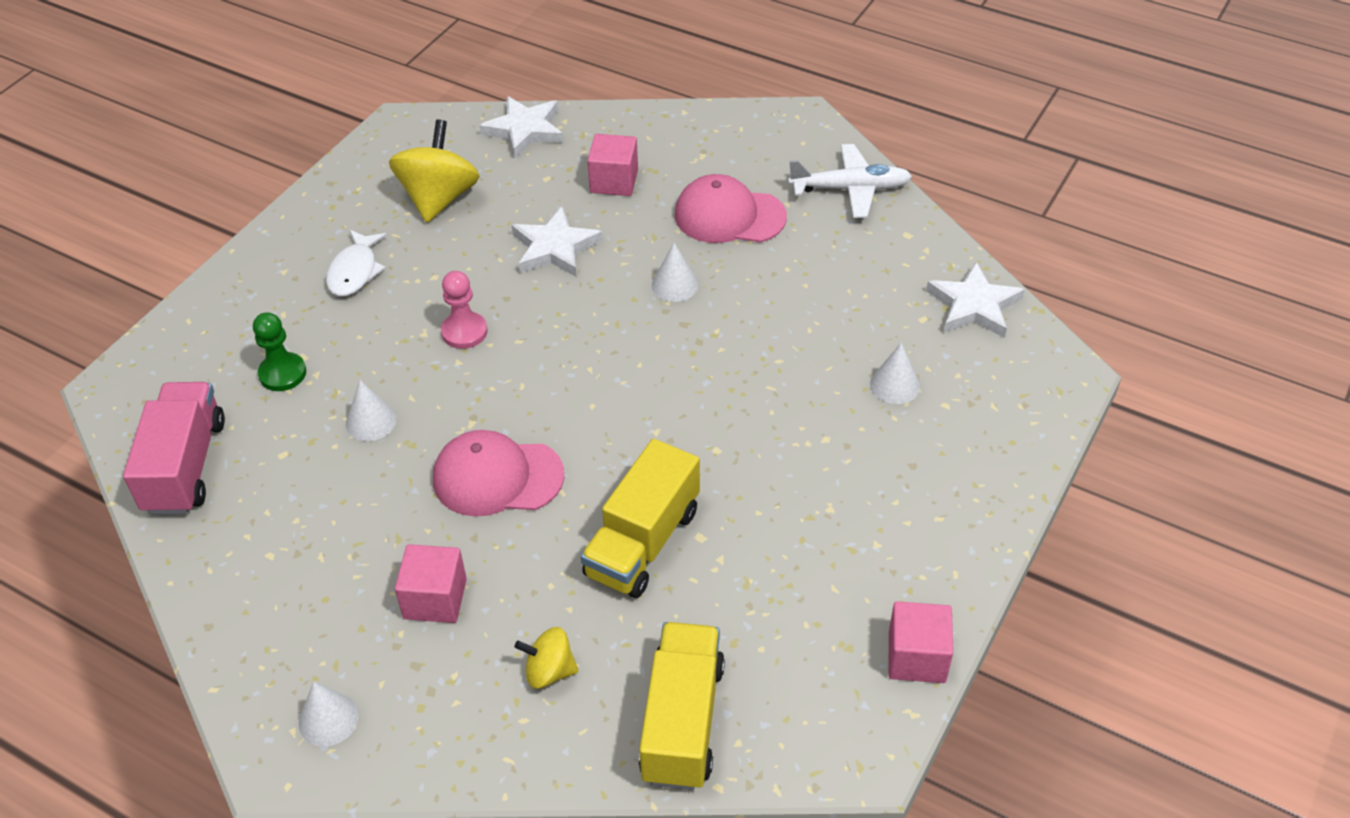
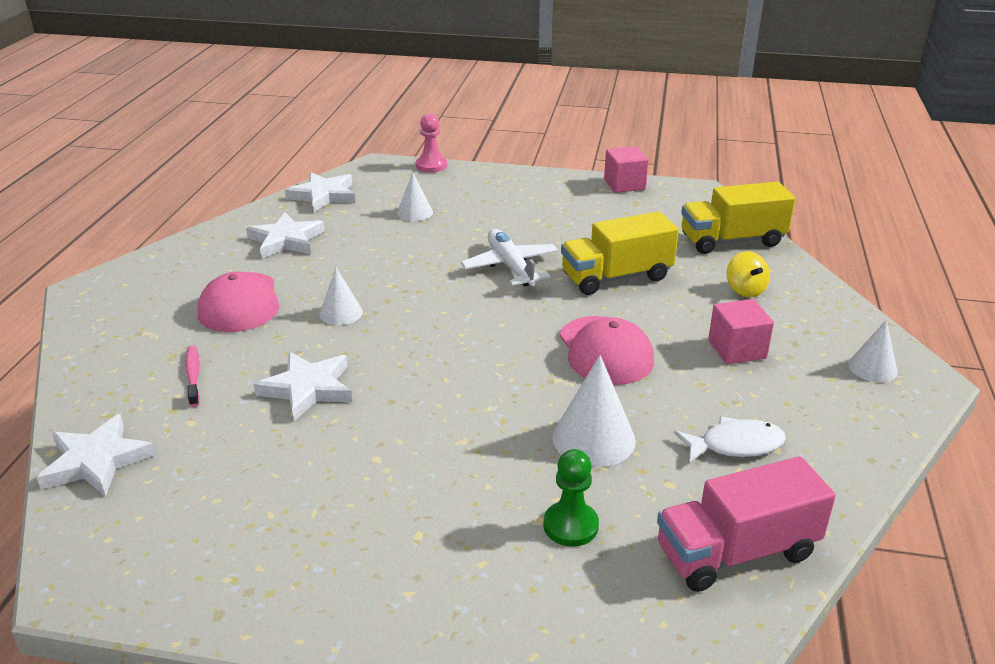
camera: 110 degrees left, 15 degrees down
white fish [326,229,387,297] -> white fish moved to [674,416,786,463]
white cone [346,380,397,441] -> white cone [552,355,636,467], size x1.61
yellow spinning top [389,119,480,223] -> none
pink pawn [441,271,487,349] -> pink pawn moved to [416,113,447,173]
yellow truck [581,439,700,598] -> yellow truck turned 150 degrees clockwise [561,211,679,295]
pink cube [587,134,638,196] -> pink toothbrush [185,345,200,407]
white plane [788,144,912,218] -> white plane moved to [461,229,558,287]
none -> white star [246,212,325,259]

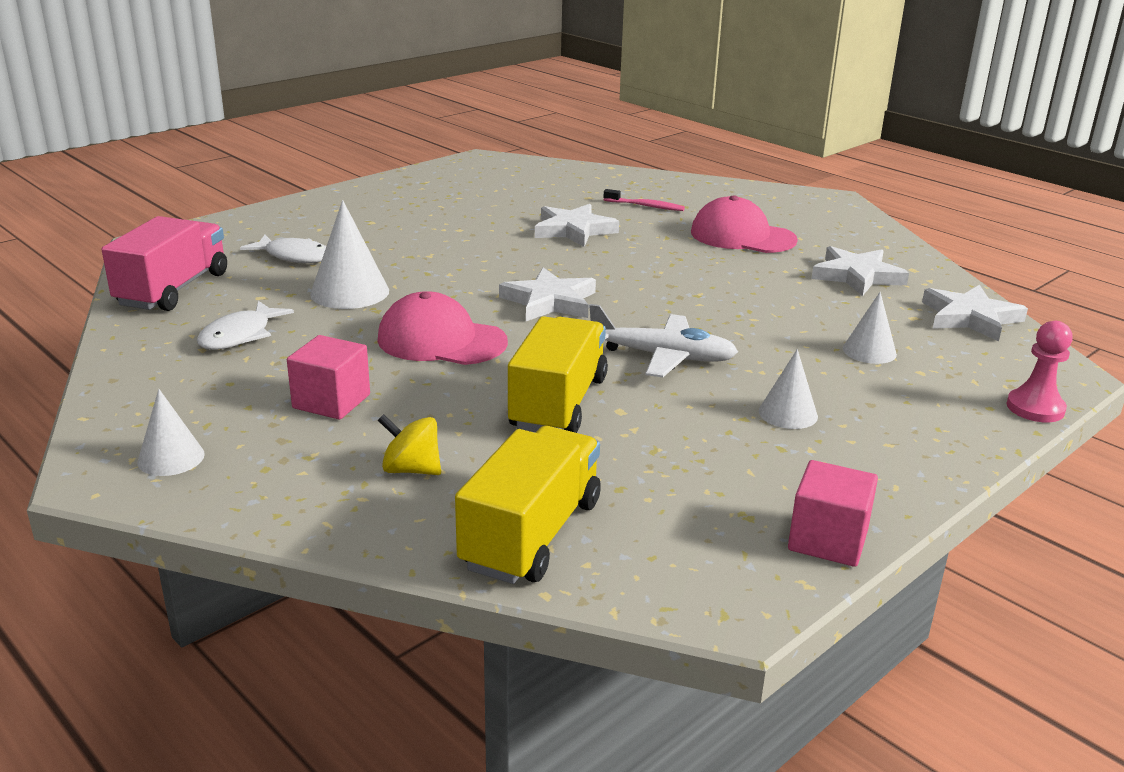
camera: 125 degrees right, 5 degrees down
white star [37,414,155,497] -> white star moved to [499,267,596,321]
white cone [319,268,363,325] -> white cone moved to [759,349,818,429]
green pawn [544,449,599,547] -> white fish [240,235,326,263]

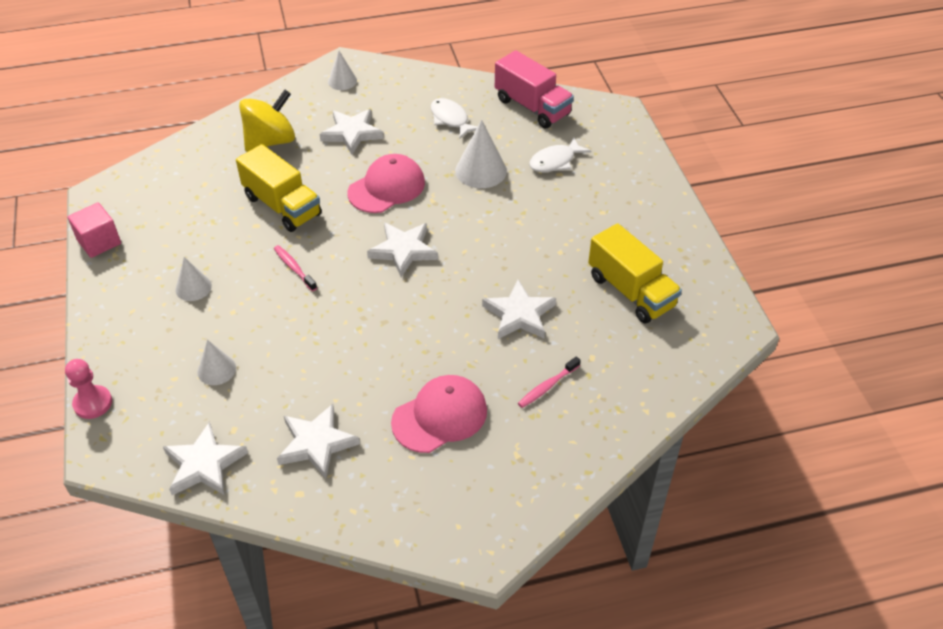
camera: 120 degrees right, 20 degrees up
pink cube [287,335,370,420] -> white star [320,109,384,154]
yellow spinning top [378,414,441,475] -> yellow spinning top [239,90,295,152], size x1.82
yellow truck [455,426,601,584] -> yellow truck moved to [588,223,682,324]
white plane [589,304,738,377] -> pink toothbrush [274,245,317,291]

